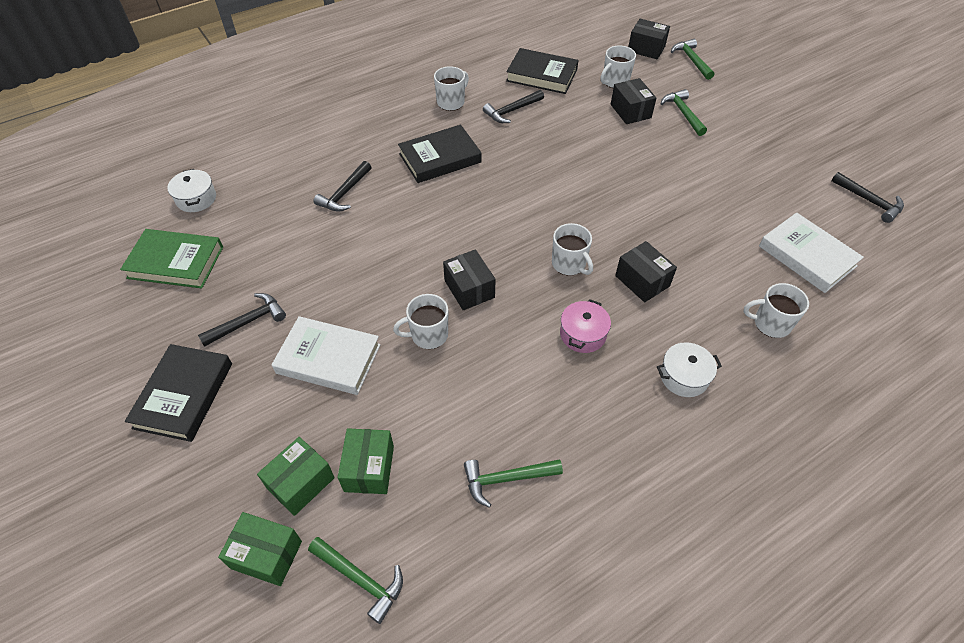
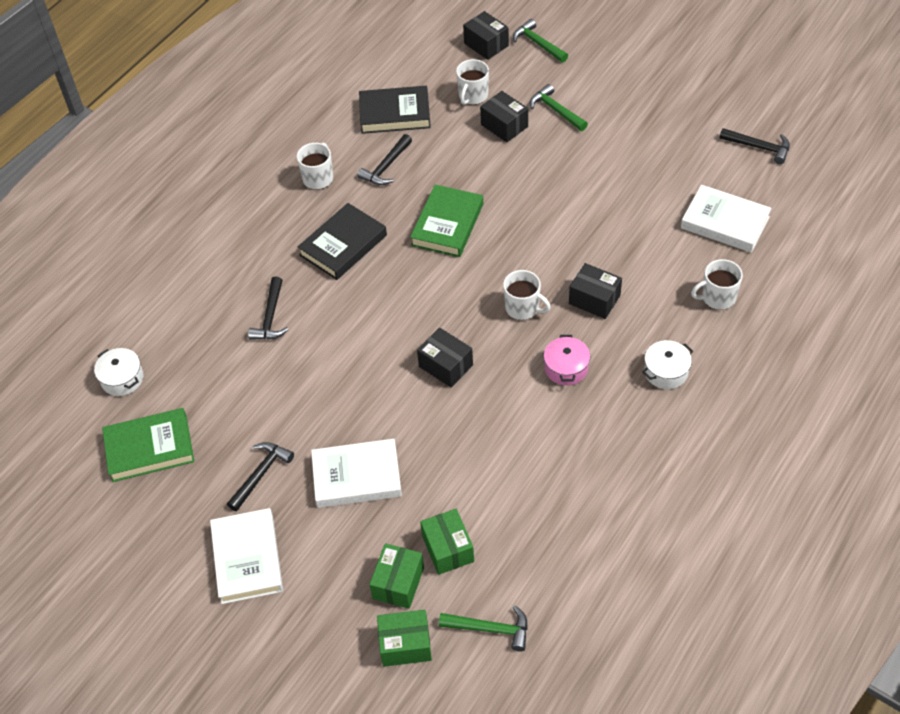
camera: 20 degrees left, 0 degrees up
black book [125,344,232,442] -> white book [210,508,283,604]
white mug [393,294,448,349] -> none
green hammer [464,459,563,508] -> none
black box [628,19,670,59] -> black box turned 45 degrees clockwise [463,11,509,60]
none -> green book [410,185,483,257]

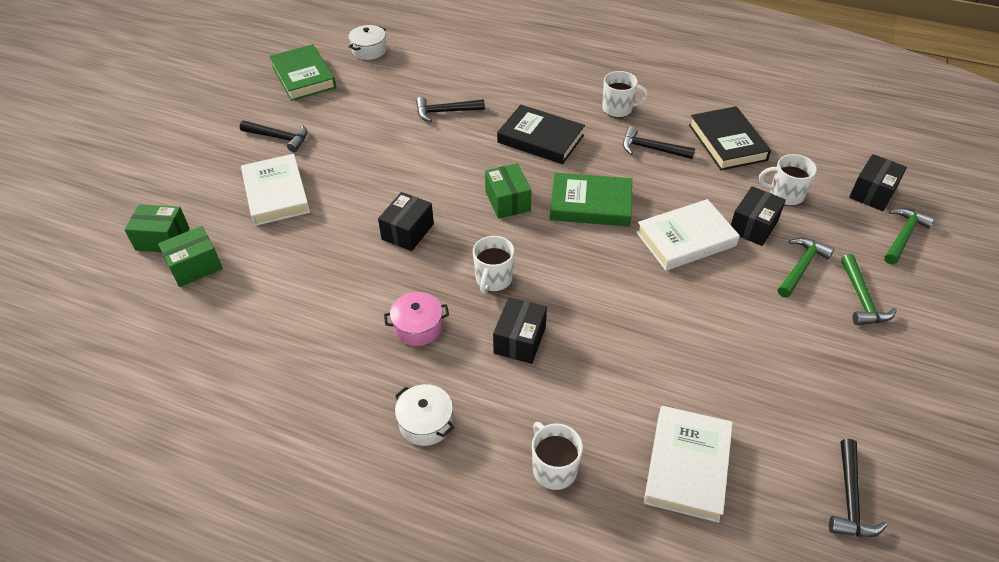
camera: 75 degrees right, 5 degrees down
white book [210,508,283,604] -> white book moved to [636,199,740,271]
green box [377,610,432,667] -> green box moved to [485,163,531,219]
green hammer [439,605,528,651] -> green hammer moved to [841,254,897,325]

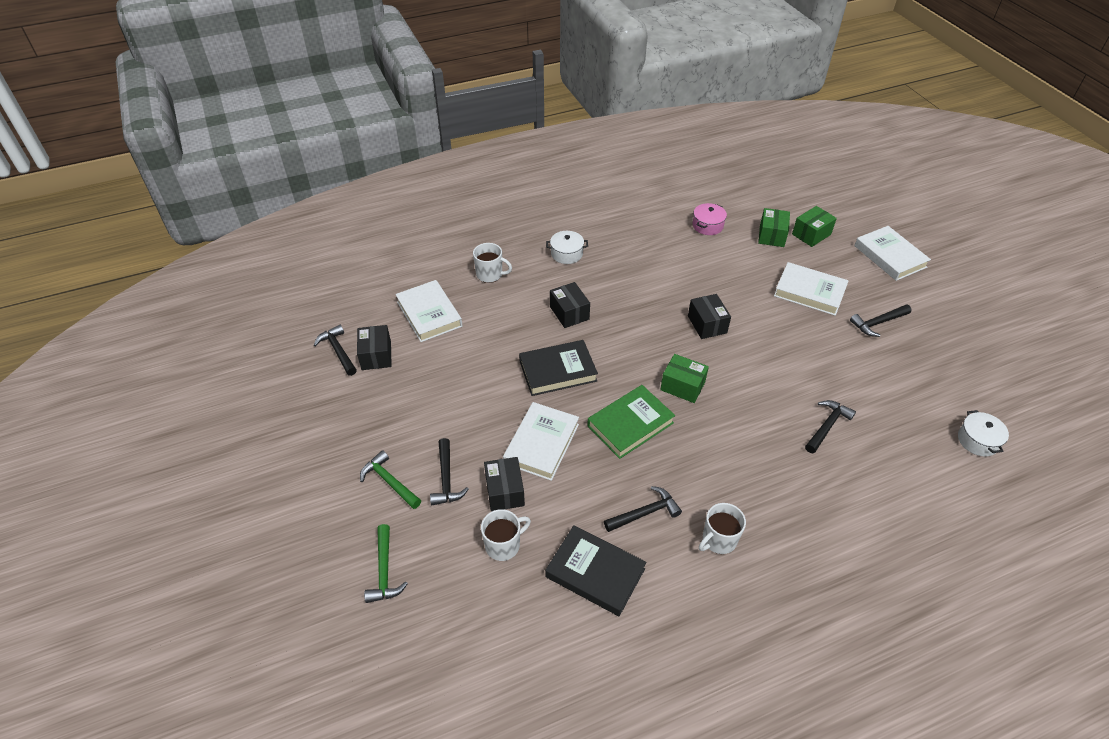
camera: 135 degrees right, 0 degrees up
green book [269,44,336,101] -> none
pink pot [384,292,449,346] -> pink pot moved to [693,203,727,235]
white mug [473,236,514,294] -> none
black book [497,105,585,164] -> black book moved to [519,340,598,396]
green hammer [778,237,834,298] -> black hammer [430,438,469,505]
black box [849,154,907,211] -> black box moved to [357,325,392,370]
none -> white book [854,226,931,281]

